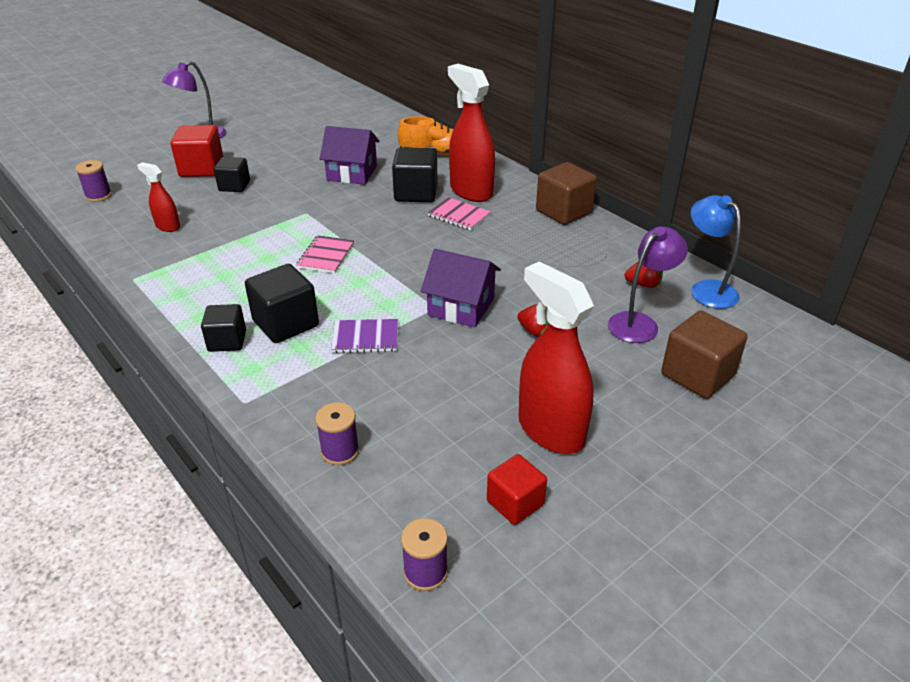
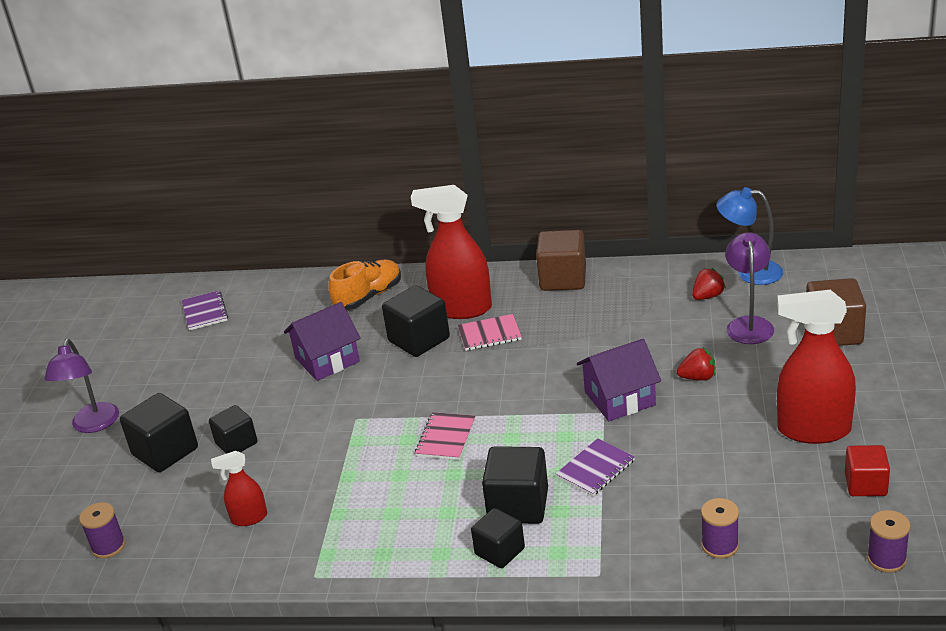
camera: 40 degrees left, 5 degrees down
red cube [171,125,223,177] -> black cube [120,393,198,472]
pink notebook [296,235,354,273] -> pink notebook turned 45 degrees clockwise [415,412,475,460]
none -> purple notebook [182,290,228,330]

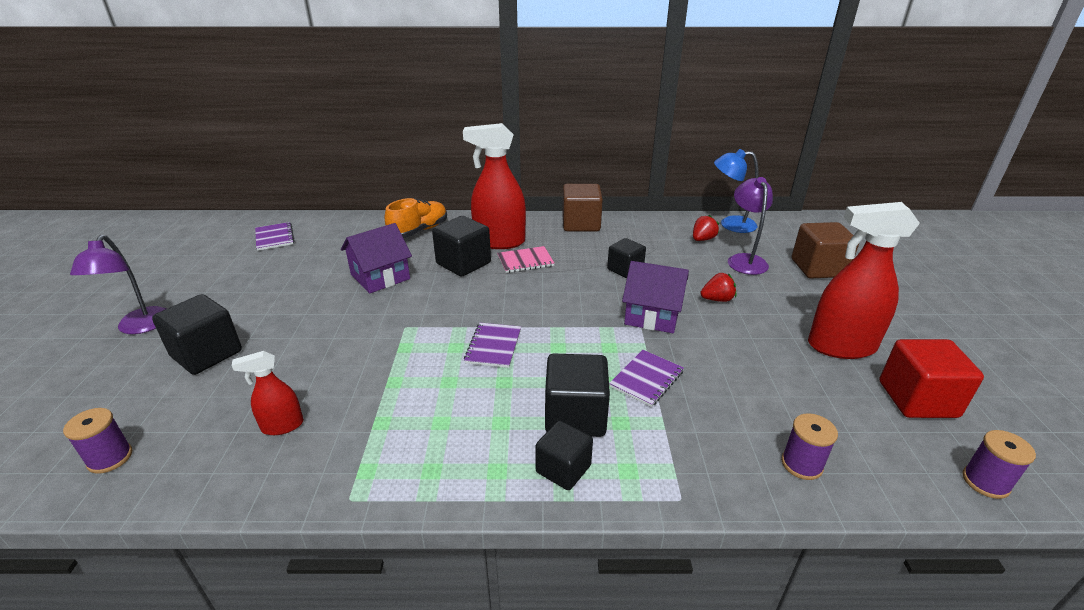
camera: 10 degrees left, 0 degrees up
black cube [209,405,258,454] -> black cube moved to [607,238,646,278]
pink notebook [415,412,475,460] -> purple notebook [464,323,521,368]
purple house [577,339,661,421] -> purple house turned 45 degrees clockwise [622,261,689,333]
red cube [845,445,890,496] -> red cube [879,339,984,418], size x1.54

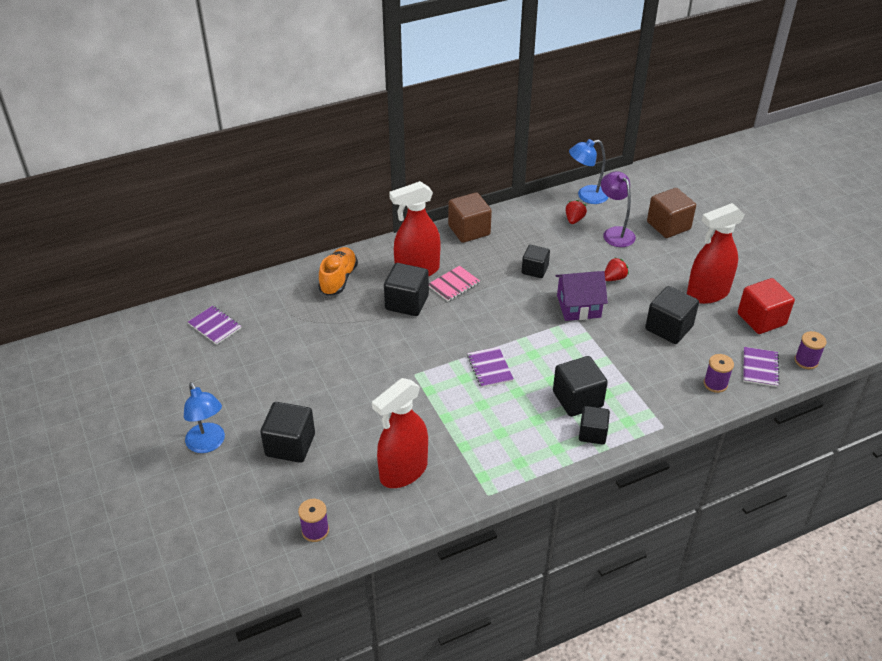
camera: 25 degrees left, 10 degrees up
purple lamp [70,235,166,334] -> blue lamp [184,382,225,453]
red spray bottle [232,351,304,435] -> red spray bottle [372,378,428,488], size x1.96
purple house [341,223,412,294] -> none
purple notebook [609,350,684,407] -> purple notebook moved to [743,347,779,387]
none -> black cube [645,286,699,344]

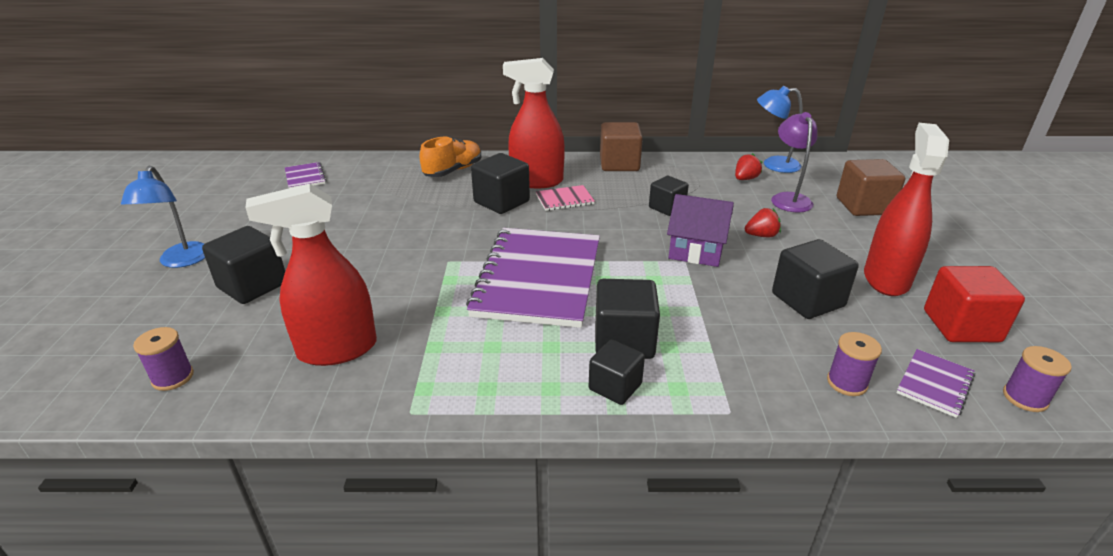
camera: 25 degrees right, 10 degrees down
purple notebook [467,347,514,388] -> purple notebook [466,228,600,328], size x2.40
red spray bottle [687,203,745,304] -> red spray bottle turned 105 degrees clockwise [864,123,949,296]

